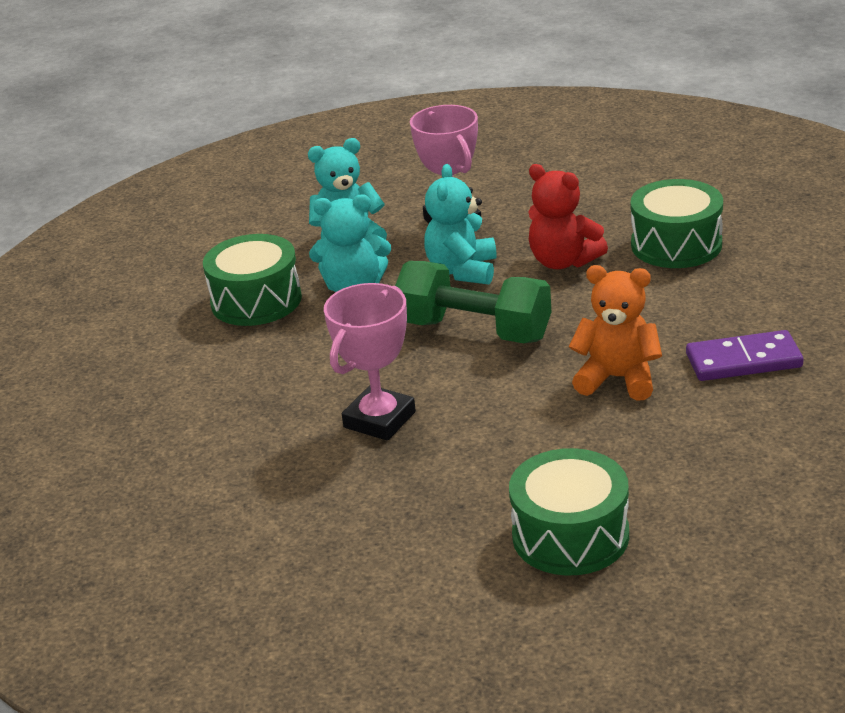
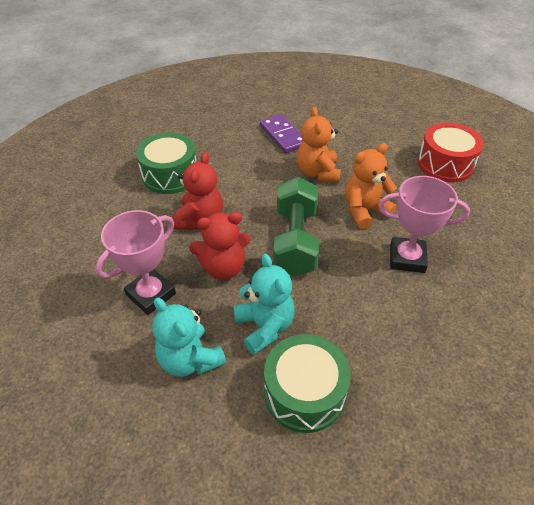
camera: 115 degrees left, 15 degrees up
turquoise teddy bear [424,164,497,285] -> red teddy bear [189,212,250,280]
green drum [509,448,629,575] -> red drum [418,122,484,183]
none -> orange teddy bear [345,143,397,229]

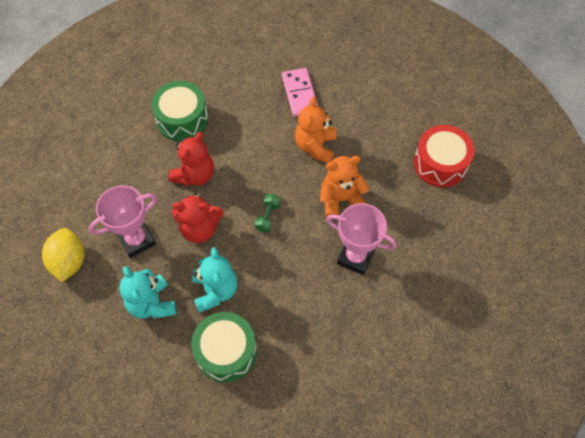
camera: 15 degrees right, 15 degrees up
purple domino [260,114,304,153] -> pink domino [282,68,318,117]
green dumbbell [273,177,319,277] -> green dumbbell [255,194,280,232], size x0.43
none -> yellow lemon [42,228,84,282]

